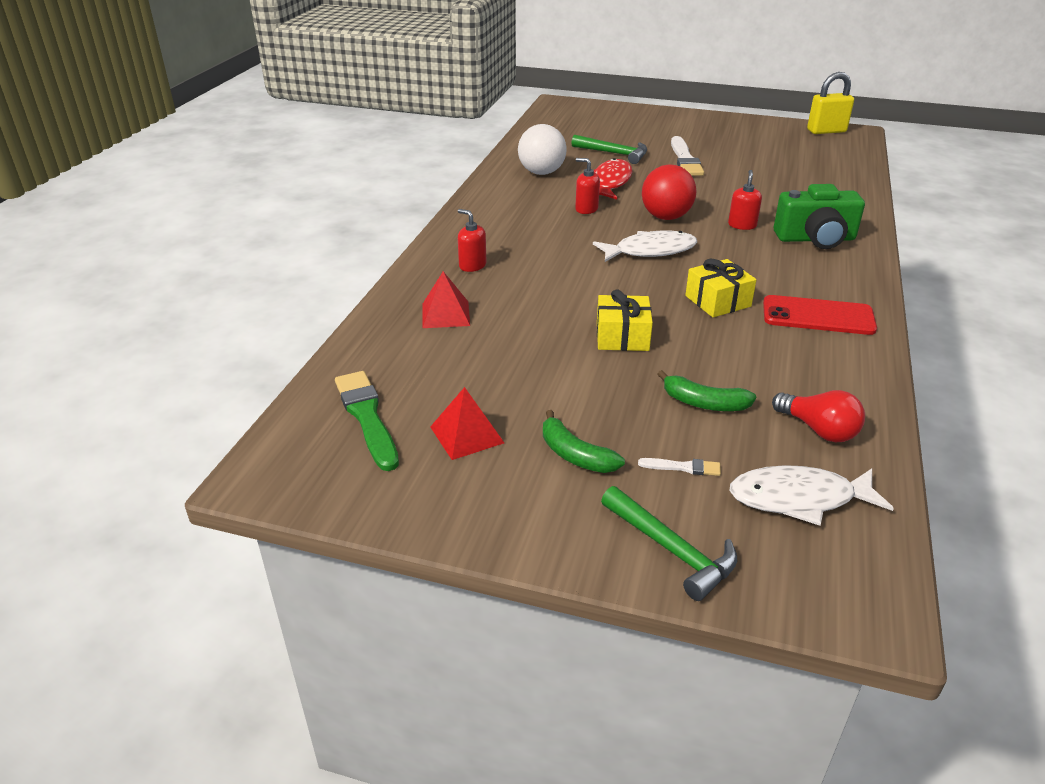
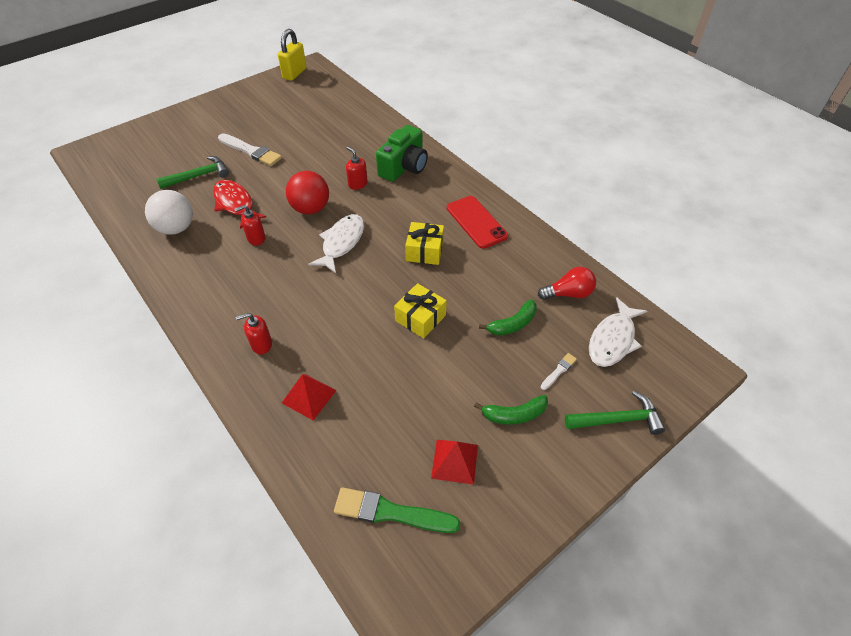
camera: 55 degrees left, 15 degrees up
red phone [763,295,877,335] -> red phone turned 75 degrees counterclockwise [447,196,508,249]

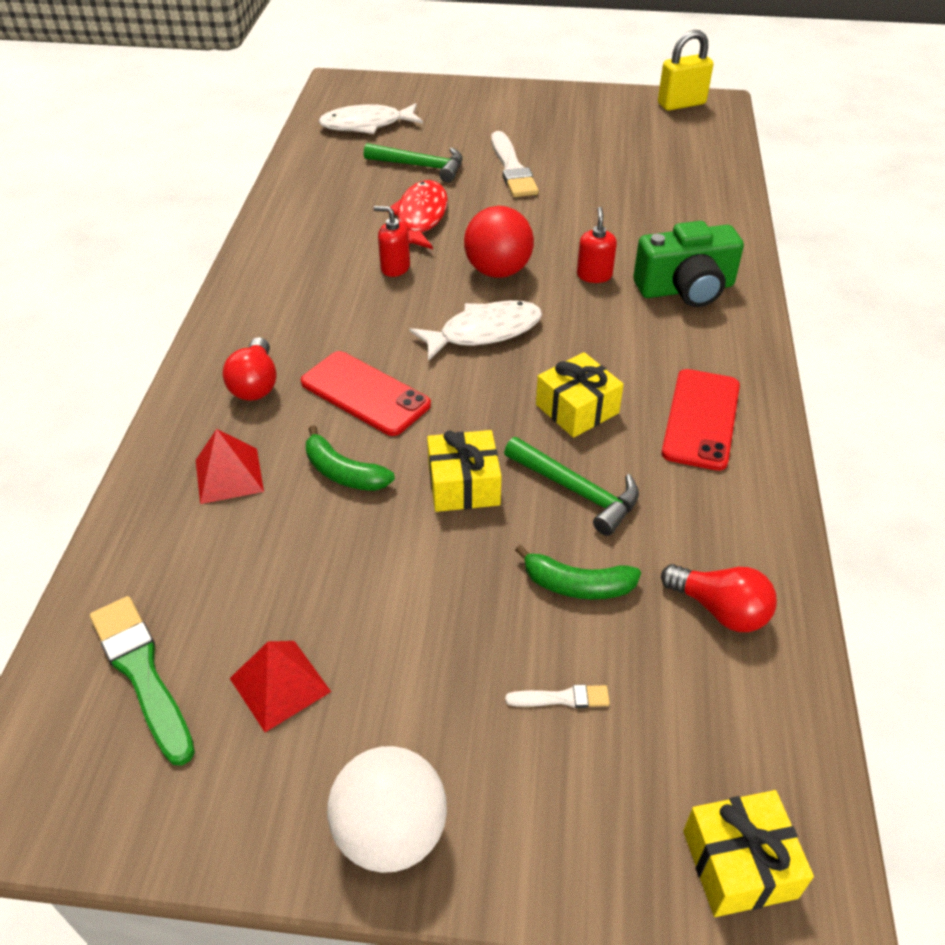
camera: 45 degrees right, 5 degrees down
white ball [145,190,193,235] -> white ball moved to [327,746,447,873]
red soap dispenser [236,313,272,354] -> red light bulb [222,337,276,401]
green banana [474,395,548,424] -> green banana moved to [306,425,395,491]
green hammer [565,391,665,435] -> green hammer moved to [504,437,639,536]
white fish [589,297,647,367] -> white fish moved to [318,103,423,134]
none -> red phone [301,351,431,436]
none -> yellow gift [683,790,814,917]

